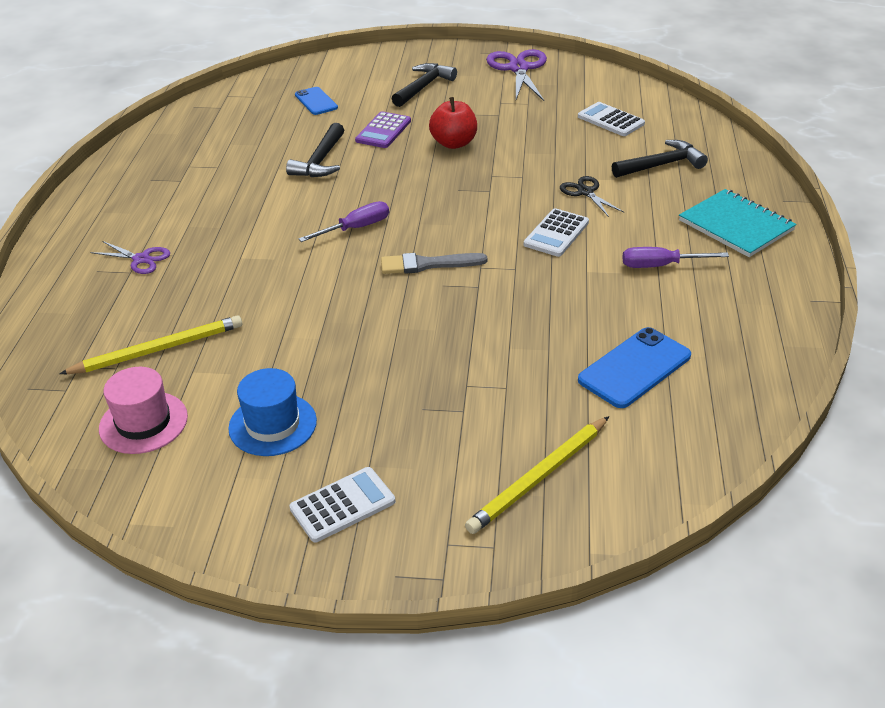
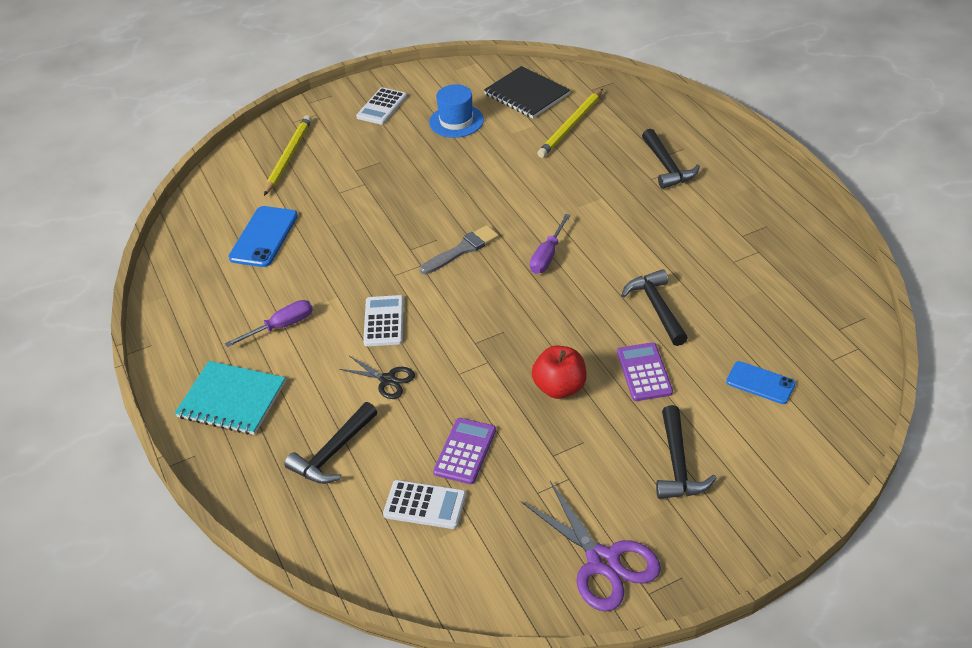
camera: 150 degrees right, 5 degrees up
purple scissors [90,241,170,274] -> black hammer [642,129,700,189]
pink hat [99,367,188,454] -> black notebook [484,66,570,118]
none -> purple calculator [433,418,496,484]

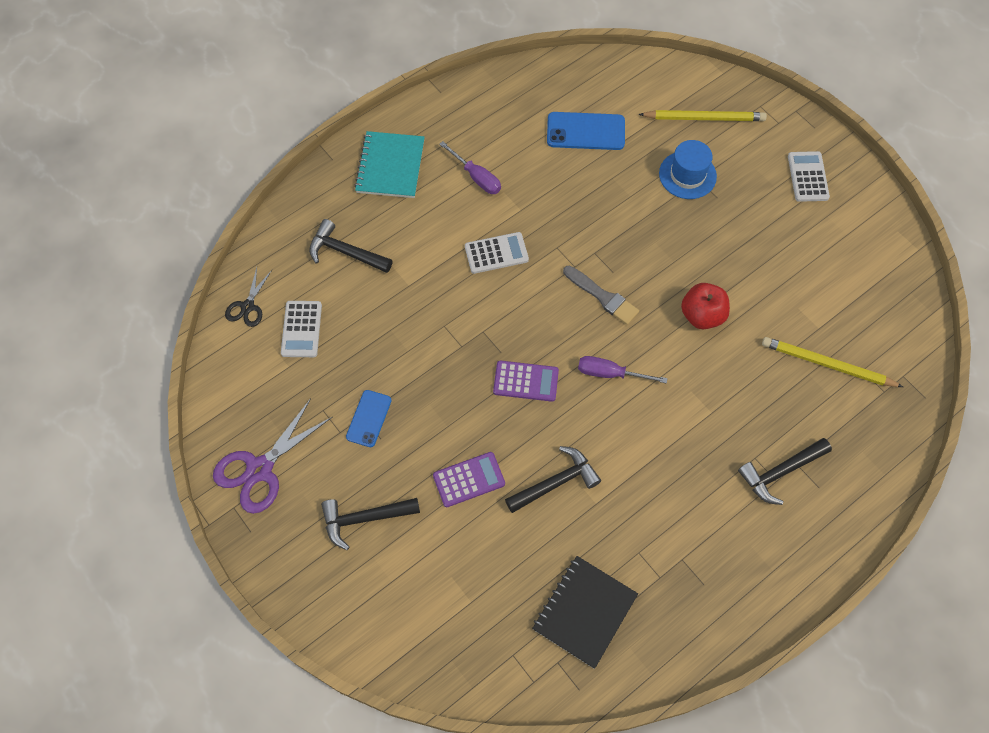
camera: 75 degrees right, 20 degrees up
black scissors [339,356,415,399] -> black scissors moved to [225,268,272,327]
white calculator [356,87,407,125] -> white calculator turned 75 degrees clockwise [788,151,830,202]
blue hat [429,84,484,138] -> blue hat moved to [659,140,717,199]
purple calculator [433,418,496,484] -> purple calculator moved to [493,361,559,402]
black notebook [484,66,570,118] -> black notebook moved to [532,556,638,669]
red apple [532,345,587,399] -> red apple moved to [681,283,730,329]
blue phone [726,361,796,404] -> blue phone moved to [346,390,392,447]

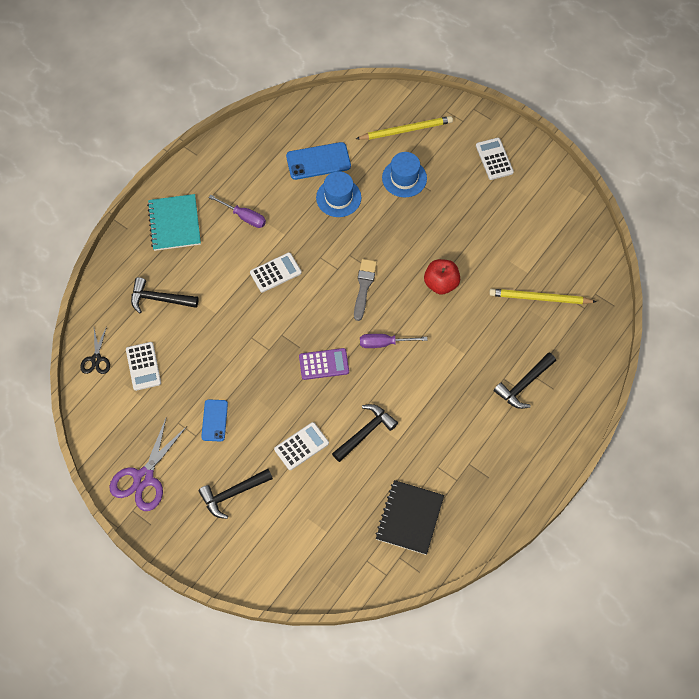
camera: 15 degrees left, 0 degrees up
purple calculator [433,452,505,507] -> white calculator [274,422,329,470]
grey brush [563,266,639,325] -> grey brush turned 105 degrees counterclockwise [354,259,377,321]
none -> blue hat [316,171,361,217]

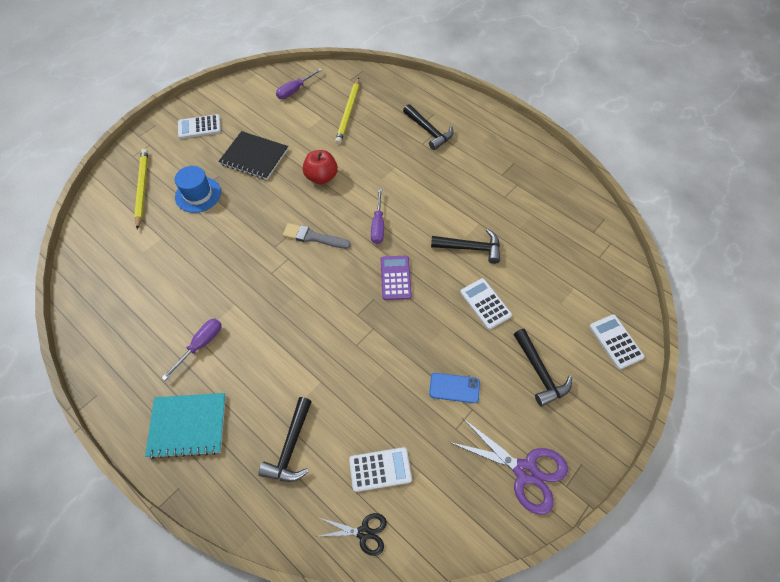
camera: 85 degrees left, 5 degrees down
white calculator [250,252,302,293] -> white calculator moved to [589,314,645,369]
blue phone [286,142,351,180] -> none
blue hat [316,171,361,217] -> none
black hammer [332,404,398,462] -> black hammer turned 135 degrees clockwise [431,228,500,264]
black notebook [375,480,444,555] -> black notebook moved to [218,131,288,180]
none -> purple screwdriver [276,68,322,99]

